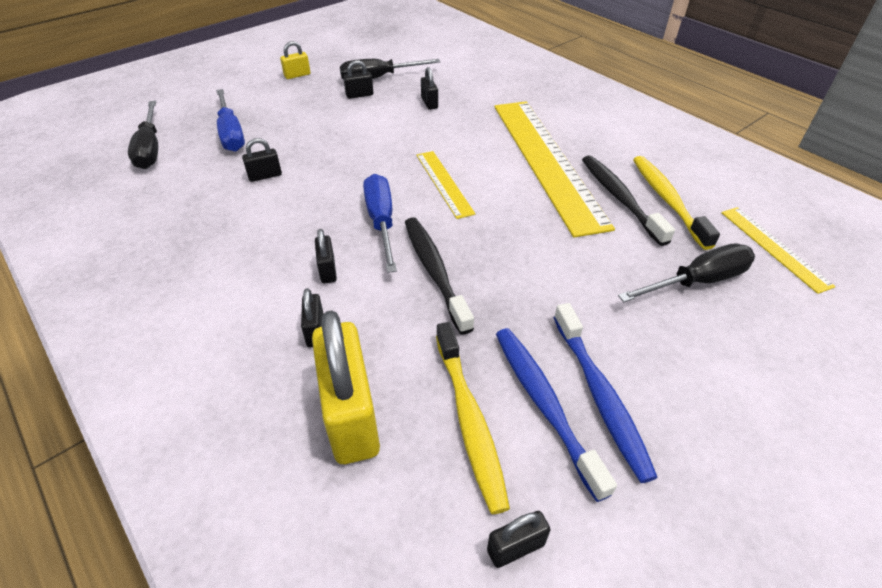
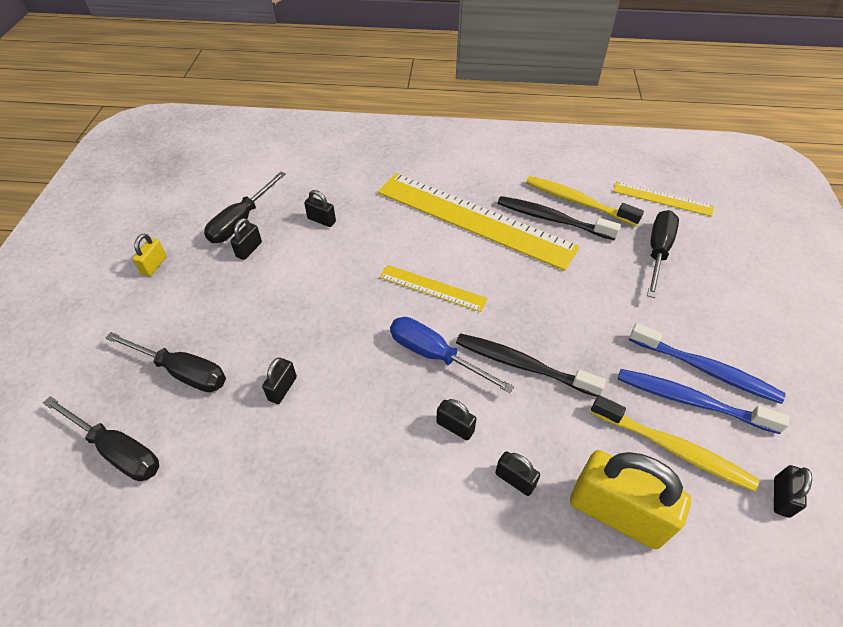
camera: 45 degrees left, 5 degrees up
blue screwdriver [216,89,245,152] -> black screwdriver [105,332,226,392]

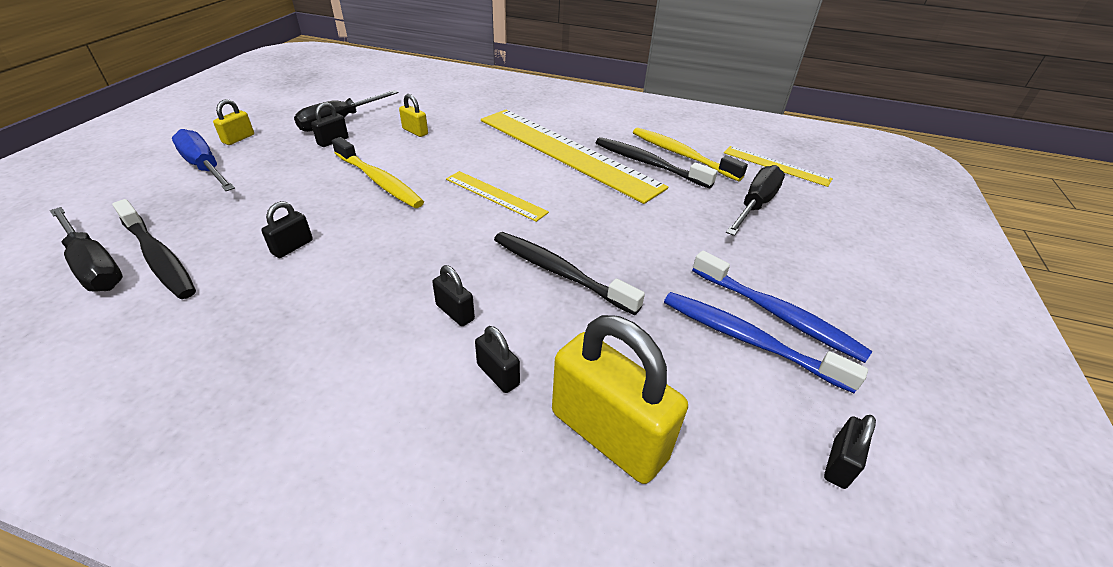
camera: 10 degrees right, 10 degrees down
black screwdriver [105,332,226,392] -> none
black padlock [304,190,336,227] -> yellow padlock [399,94,428,137]
blue screwdriver [390,317,514,393] -> blue screwdriver moved to [172,129,235,191]
yellow toothbrush [590,395,759,492] -> yellow toothbrush moved to [332,137,424,208]
none -> black toothbrush [112,199,196,299]

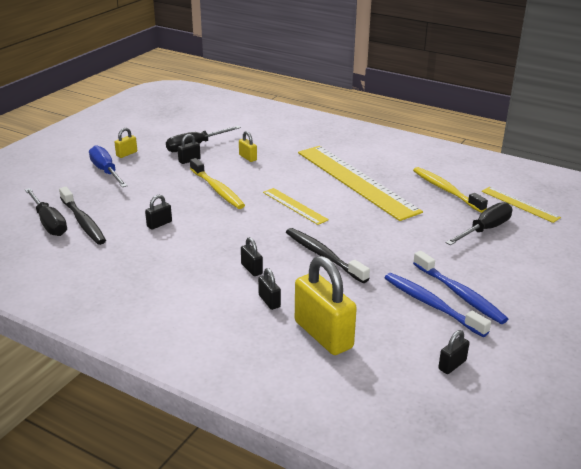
camera: 15 degrees right, 10 degrees down
black toothbrush [596,137,718,189] -> none

